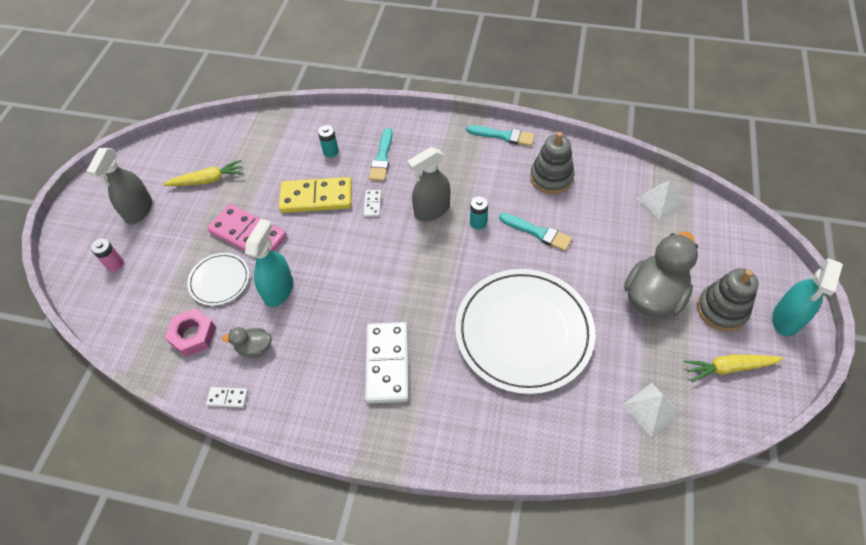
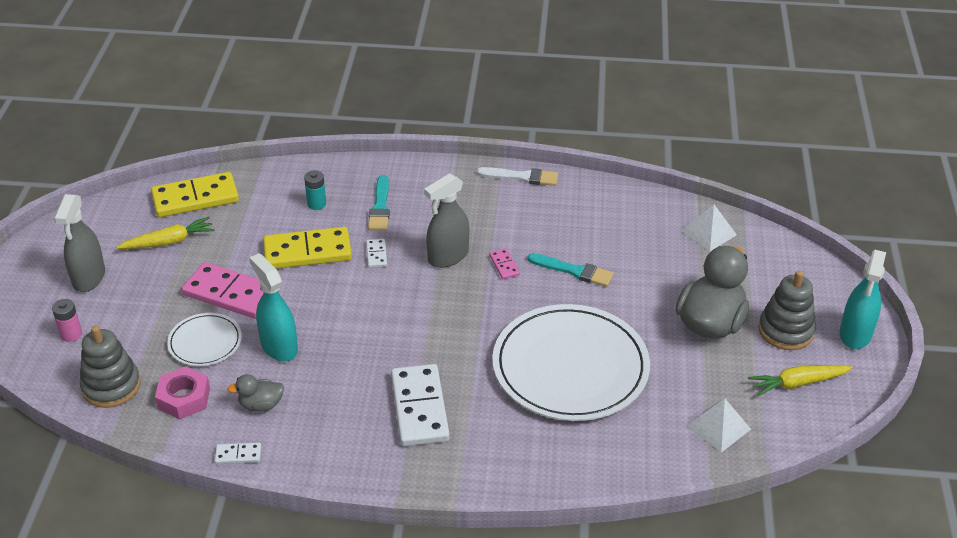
camera: 10 degrees left, 15 degrees down
turquoise spray bottle [245,219,293,307] -> turquoise spray bottle turned 45 degrees counterclockwise [249,253,298,362]
turquoise brush [466,125,535,146] -> white brush [477,167,558,186]
turquoise battery [470,196,488,229] -> pink domino [489,248,520,279]
grey stacking toy [530,132,574,194] -> grey stacking toy moved to [80,325,141,408]
none -> yellow domino [151,172,239,217]

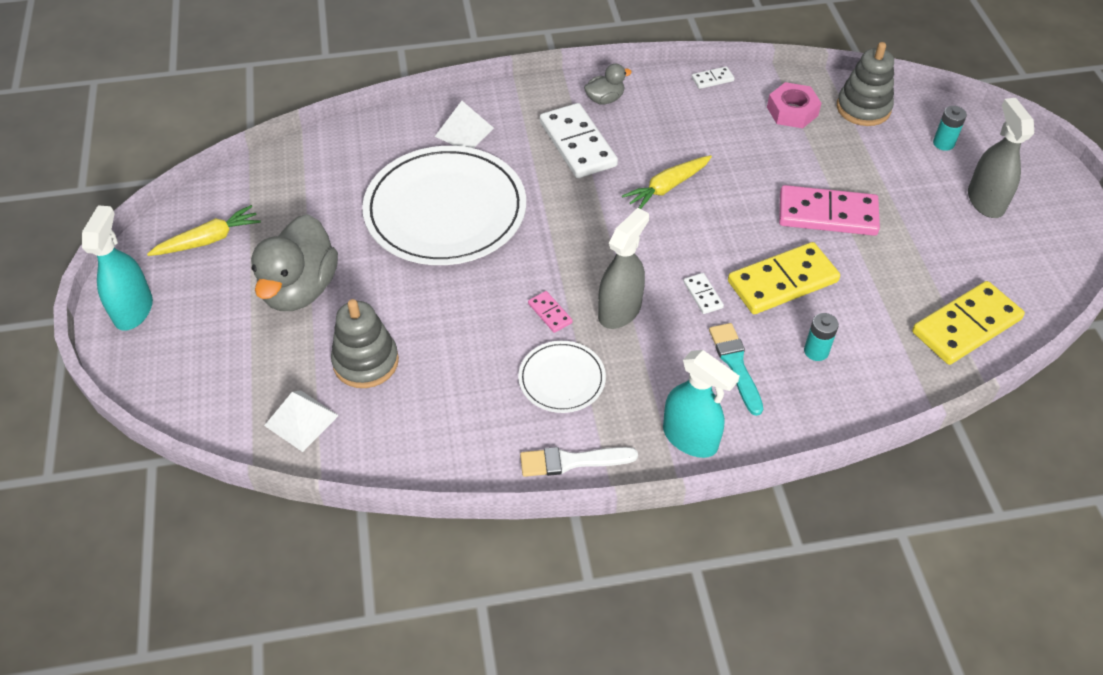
camera: 165 degrees right, 10 degrees up
pink battery [52,299,82,342] -> turquoise battery [933,106,967,151]
yellow carrot [116,217,215,249] -> yellow carrot moved to [622,155,712,209]
white plate [167,313,242,366] -> white plate moved to [518,341,606,413]
grey duck [227,374,284,412] -> grey duck moved to [584,64,632,104]
turquoise spray bottle [249,253,298,362] -> turquoise spray bottle moved to [663,350,739,458]
turquoise brush [528,253,614,287] -> none
white pyramid [687,398,751,453] -> white pyramid moved to [435,101,494,148]
grey stacking toy [758,270,816,350] -> grey stacking toy moved to [331,299,399,388]

